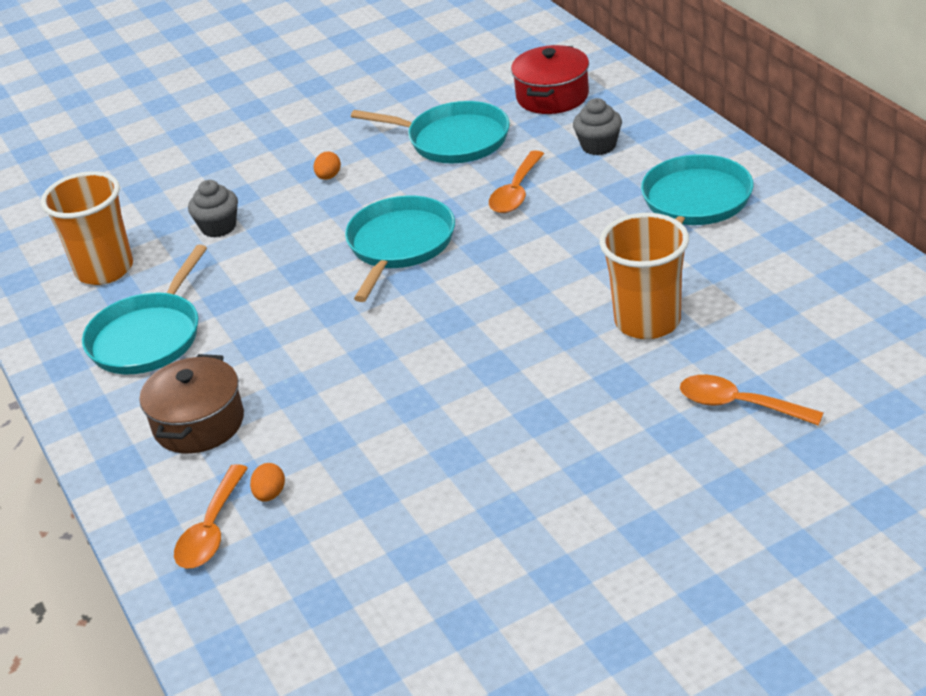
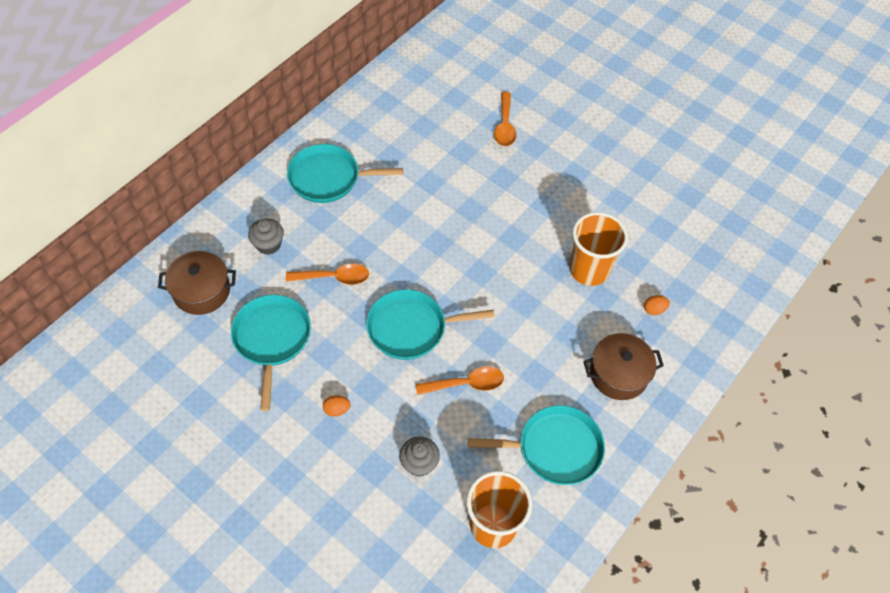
camera: 120 degrees left, 20 degrees up
orange spoon [174,464,248,569] -> orange spoon moved to [416,367,504,395]
red pot [511,45,589,114] -> brown pot [158,251,236,315]
orange cup [600,213,689,339] -> orange cup moved to [569,212,628,286]

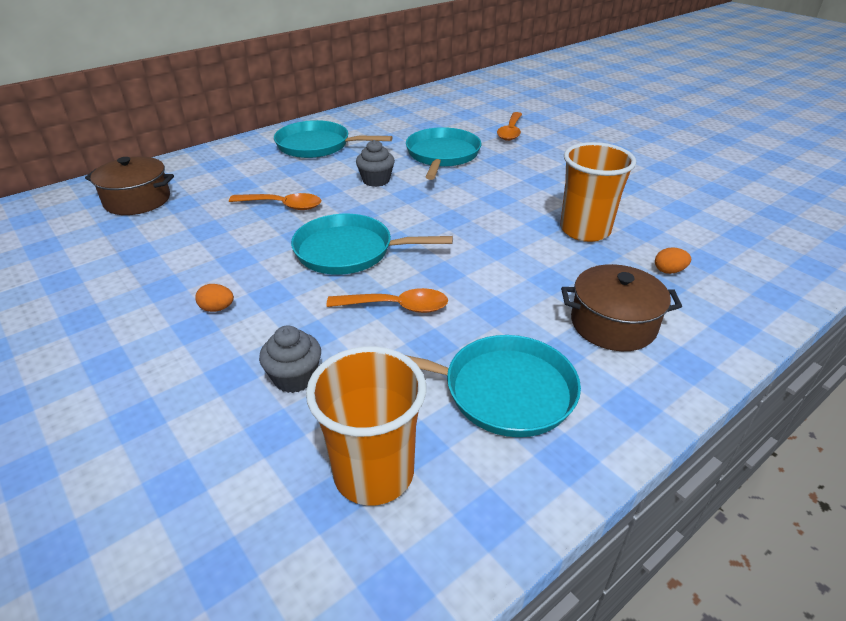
camera: 15 degrees right, 20 degrees down
turquoise pan [231,295,311,411] -> turquoise pan moved to [406,127,481,180]
grey cupcake [248,219,284,255] -> grey cupcake moved to [356,140,395,187]

